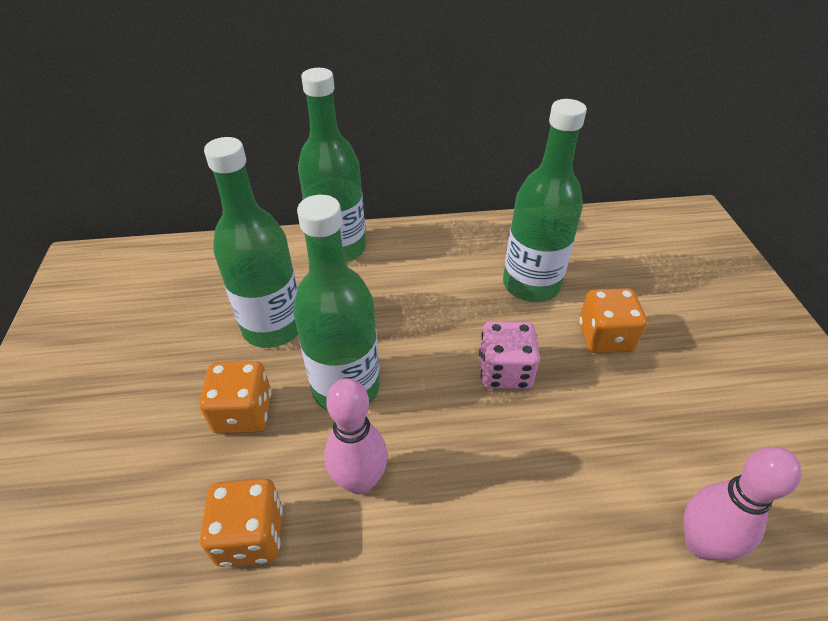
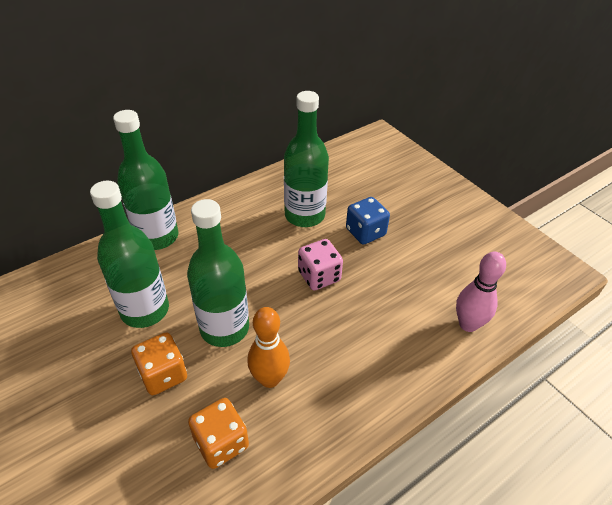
camera: 30 degrees left, 0 degrees up
pink bowling pin [324,378,388,494] -> orange bowling pin [247,307,290,388]
orange dice [579,288,647,353] -> blue dice [346,197,390,245]

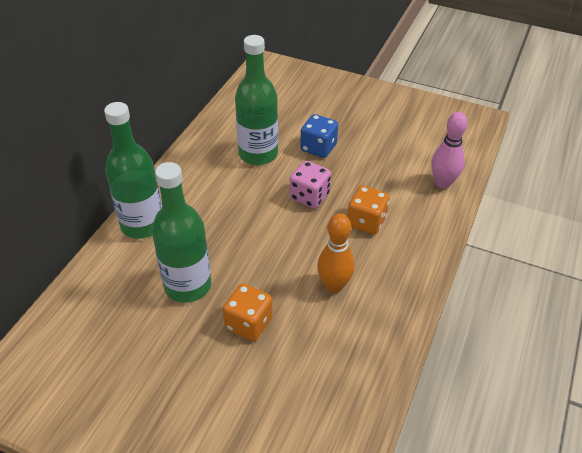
camera: 30 degrees left, 0 degrees up
green bottle [187,199,249,347] -> none
orange dice [188,398,249,469] -> orange dice moved to [348,186,390,235]

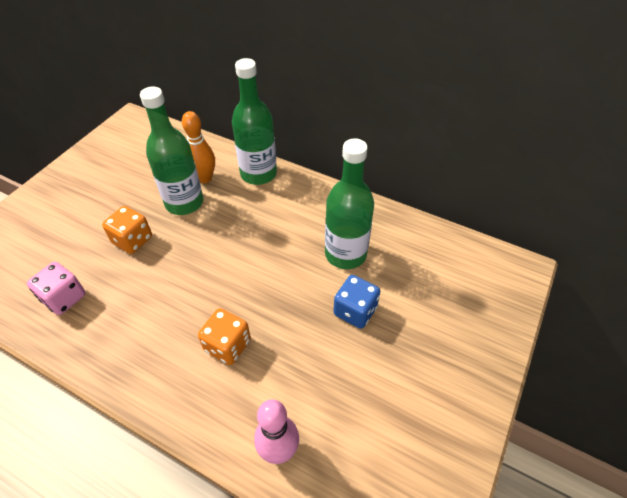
camera: 95 degrees right, 5 degrees up
pink dice [290,161,331,209] -> pink dice moved to [27,262,86,315]
orange bowling pin [317,213,355,293] -> orange bowling pin moved to [182,111,215,183]

